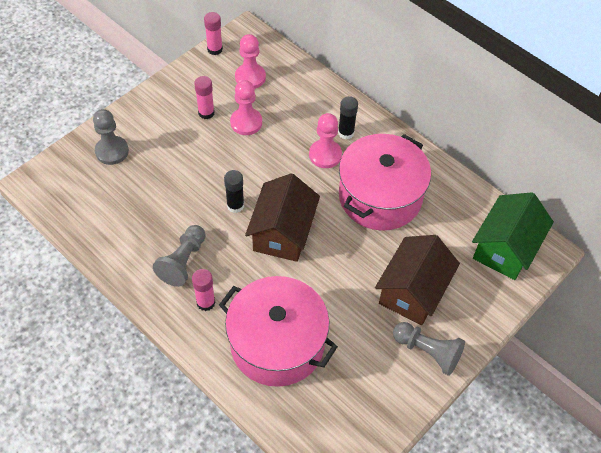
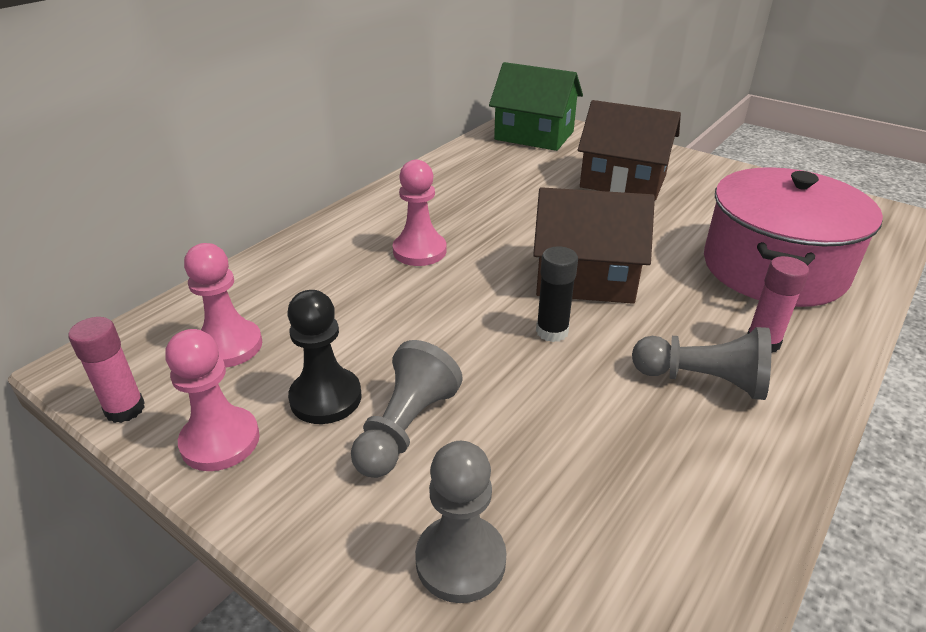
camera: 95 degrees left, 20 degrees down
pink glue stick [194,76,215,119] -> black pawn [287,290,362,424]
pink pawn [230,80,262,135] -> pink pawn moved to [165,329,260,471]
black glue stick [338,96,358,139] -> none
pink pot [339,134,431,231] -> none
grey pawn [393,322,465,376] -> grey pawn moved to [351,340,463,478]

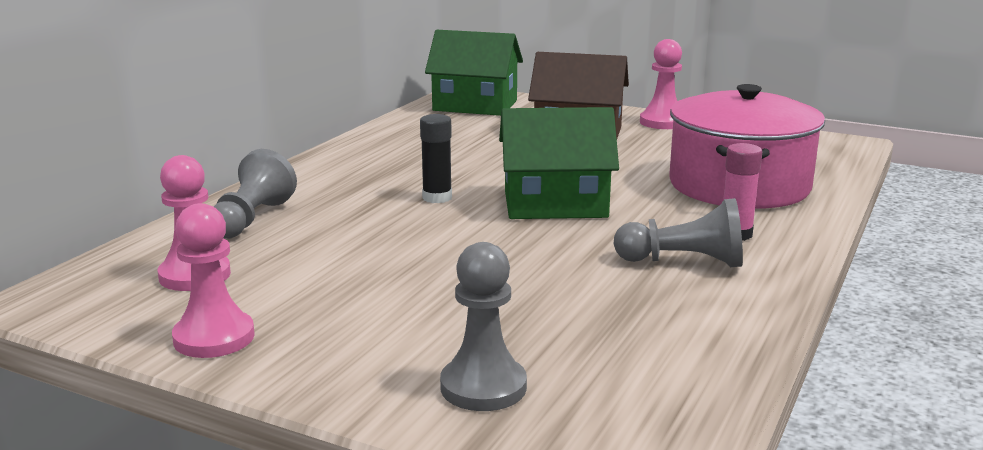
camera: 10 degrees left, 15 degrees down
pink glue stick [68,317,145,423] -> none
black pawn [287,290,362,424] -> none
grey pawn [351,340,463,478] -> grey pawn moved to [213,149,297,239]
pink pawn [393,160,446,266] -> pink pawn moved to [640,39,682,129]
brown house [533,187,655,304] -> green house [499,107,619,219]
black glue stick [536,246,578,342] -> black glue stick moved to [420,114,452,203]

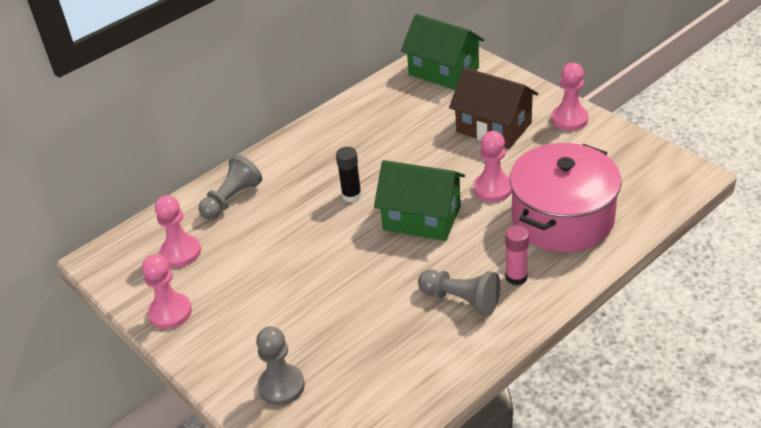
camera: 25 degrees right, 20 degrees up
none -> pink pawn [473,131,512,202]

